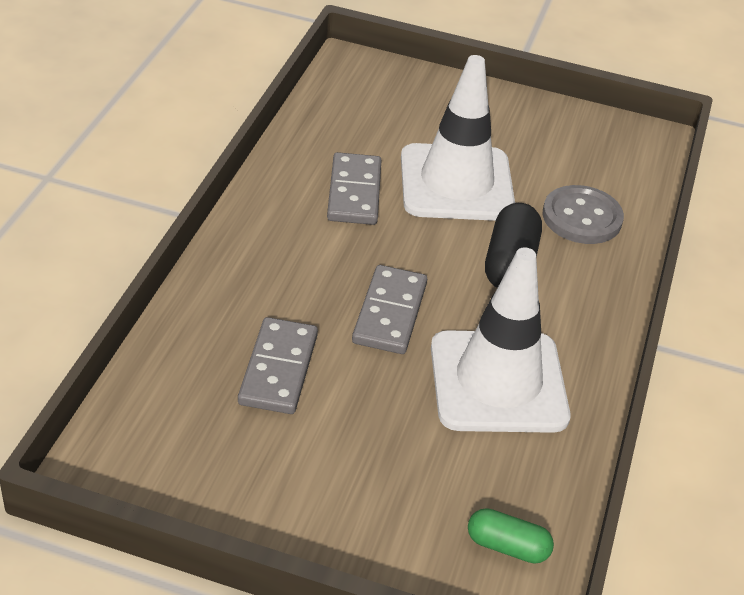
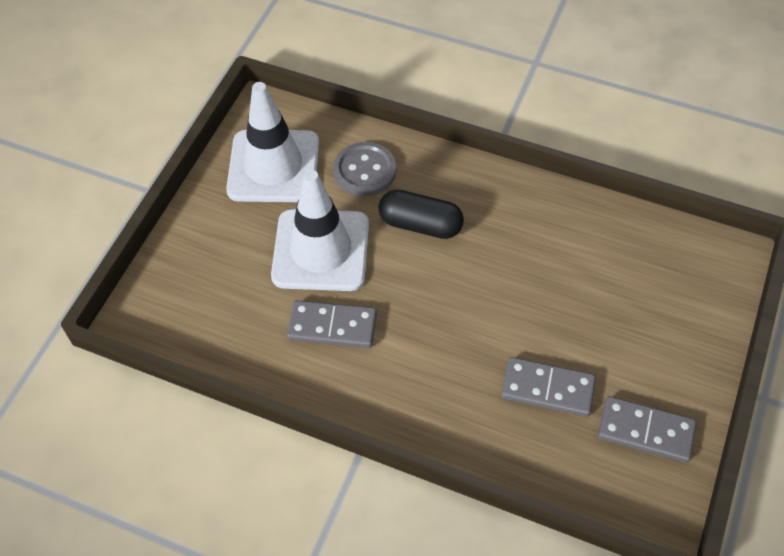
camera: 80 degrees left, 15 degrees up
grey domino [352,265,427,354] -> grey domino moved to [598,396,697,463]
white traffic cone [431,247,571,433] -> white traffic cone moved to [226,82,319,202]
green capsule [468,508,554,564] -> none

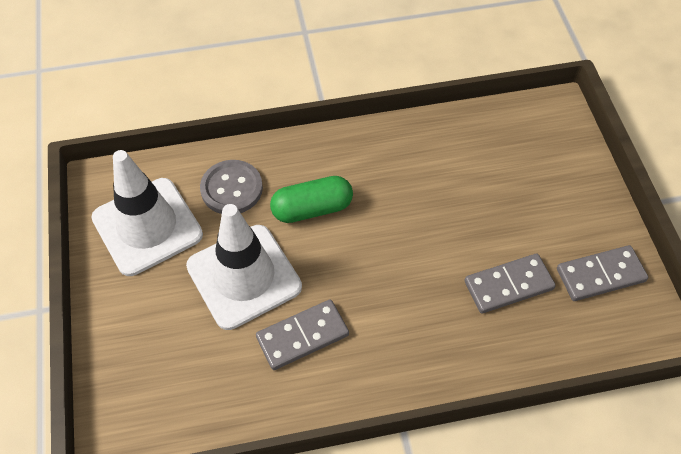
camera: 35 degrees left, 0 degrees up
black capsule [378,190,464,239] -> green capsule [270,176,353,223]

